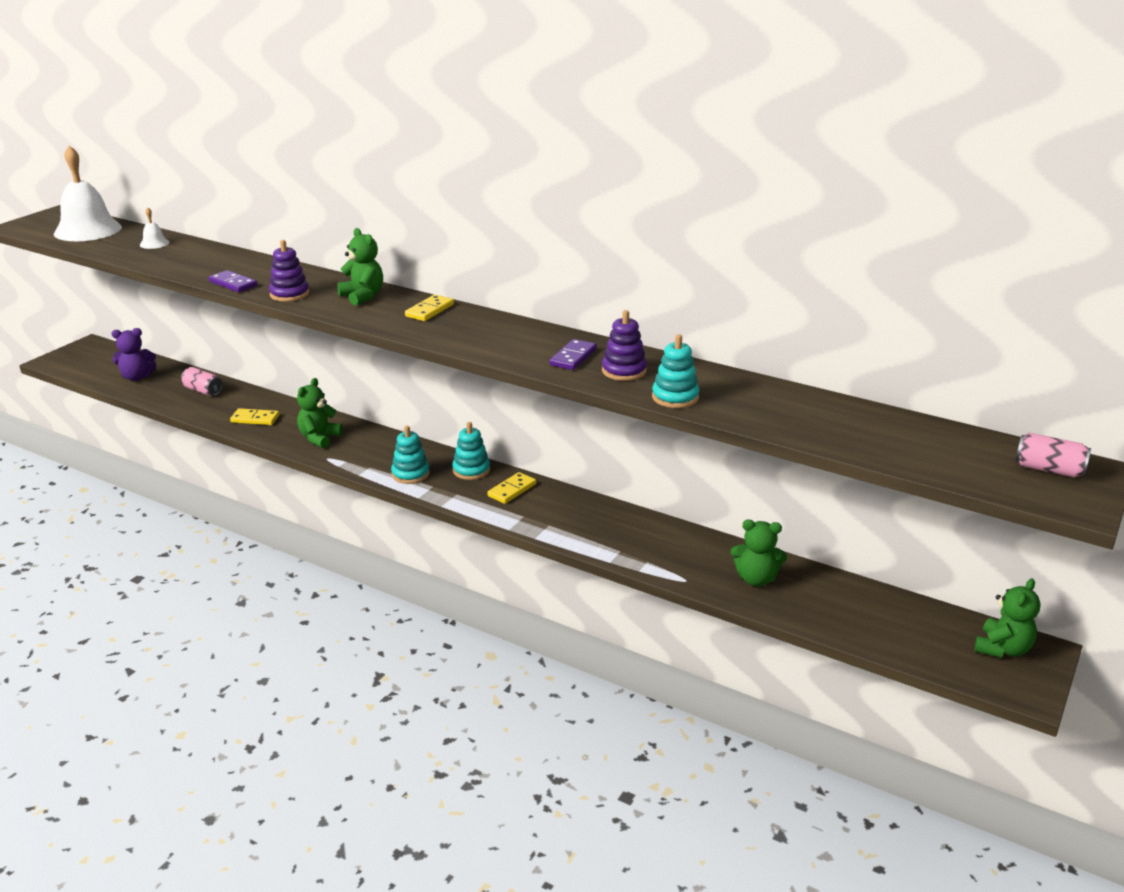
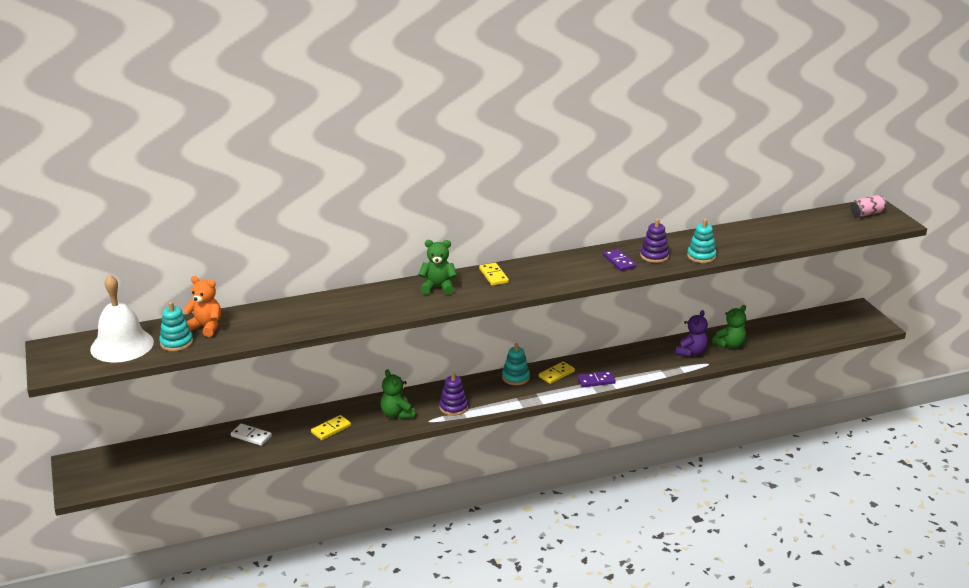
camera: 50 degrees left, 0 degrees up
purple teddy bear [111,328,156,381] -> purple teddy bear moved to [676,310,708,357]
white bell [140,207,169,249] -> orange teddy bear [183,276,221,337]
pink can [181,367,223,396] -> white domino [231,424,272,446]
purple domino [209,270,257,293] -> purple domino moved to [577,371,616,387]
purple stacking toy [269,240,309,302] -> purple stacking toy moved to [439,372,468,416]
turquoise stacking toy [391,426,430,484] -> turquoise stacking toy moved to [159,302,193,351]
yellow domino [487,472,536,504] -> yellow domino turned 60 degrees clockwise [539,362,575,384]
green teddy bear [975,578,1041,658] -> none

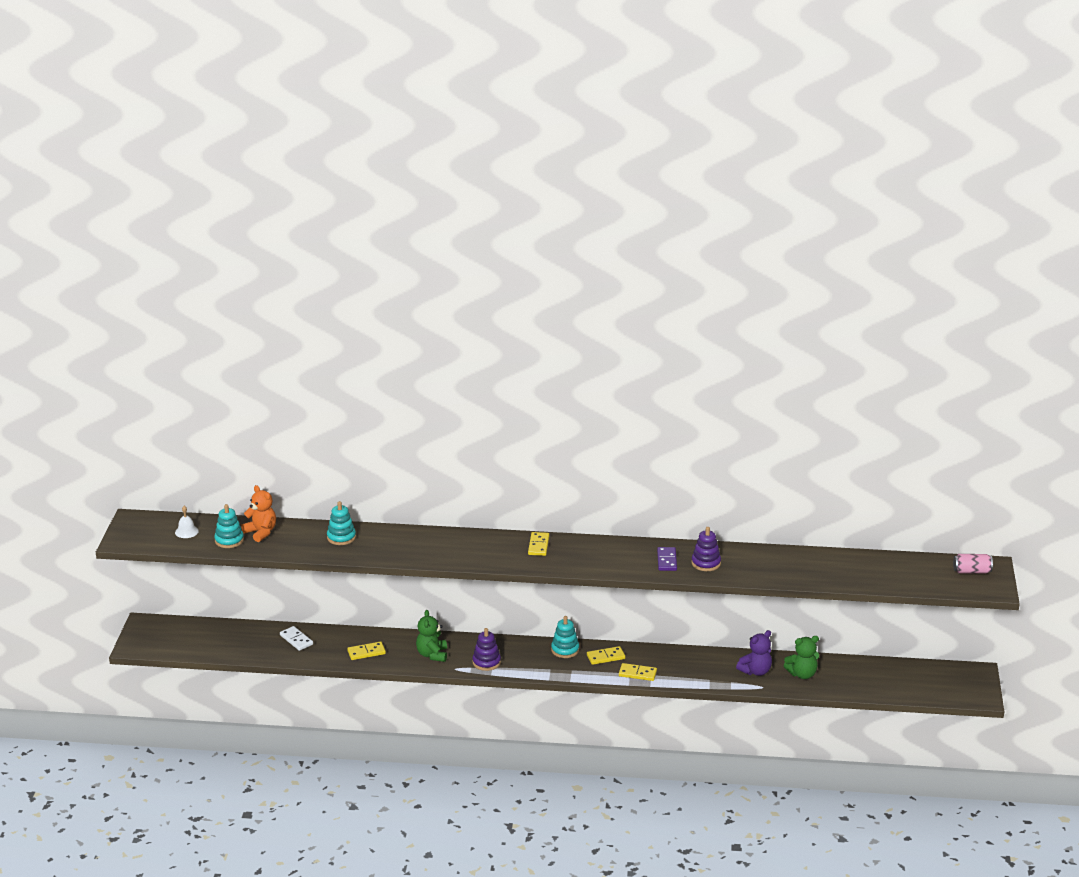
camera: 25 degrees right, 0 degrees up
white bell [90,274,154,363] -> white bell [175,506,199,538], size x0.43
green teddy bear [418,240,457,295] -> none
purple domino [577,371,616,387] -> yellow domino [619,663,657,681]
turquoise stacking toy [687,219,717,263] -> turquoise stacking toy moved to [327,501,356,545]

